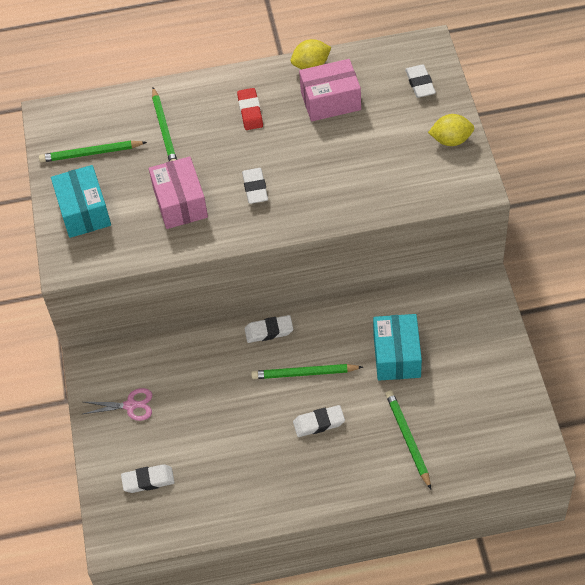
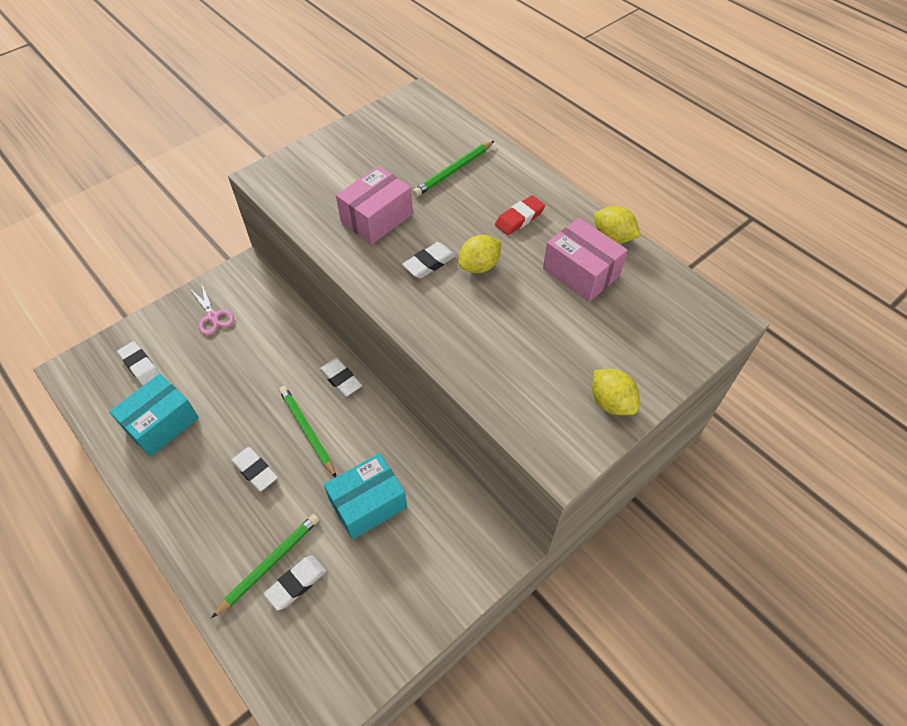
camera: 55 degrees right, 0 degrees up
green pencil [39,141,147,162] -> none
turquoise box [51,165,111,238] -> turquoise box moved to [109,374,199,457]
white eraser [405,64,436,98] -> white eraser moved to [264,556,326,610]
none -> yellow lemon [458,235,501,273]

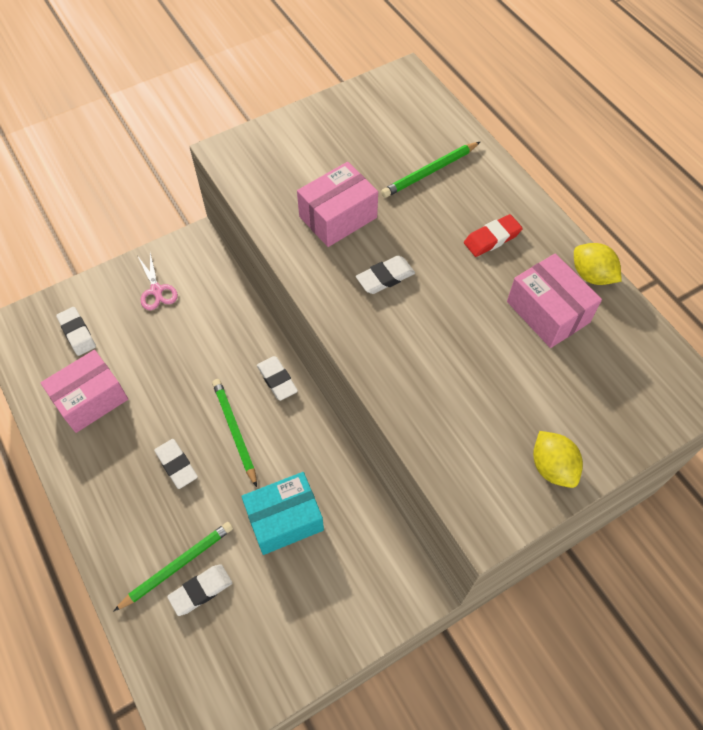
camera: 10 degrees right, 5 degrees up
turquoise box [109,374,199,457] -> pink box [40,350,128,433]
yellow lemon [458,235,501,273] -> none

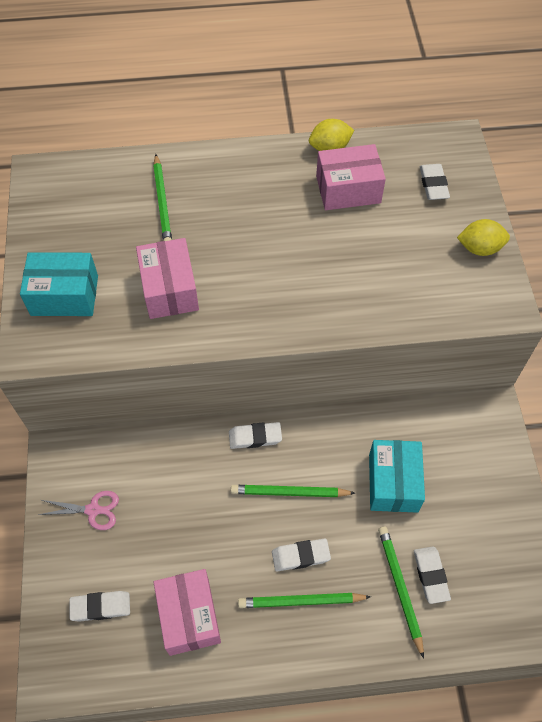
camera: 65 degrees left, 0 degrees up
white eraser [356,256,415,294] -> white eraser moved to [420,164,450,200]
red eraser [464,214,523,257] -> none
none -> turquoise box [20,252,98,316]
none -> green pencil [238,593,371,608]

